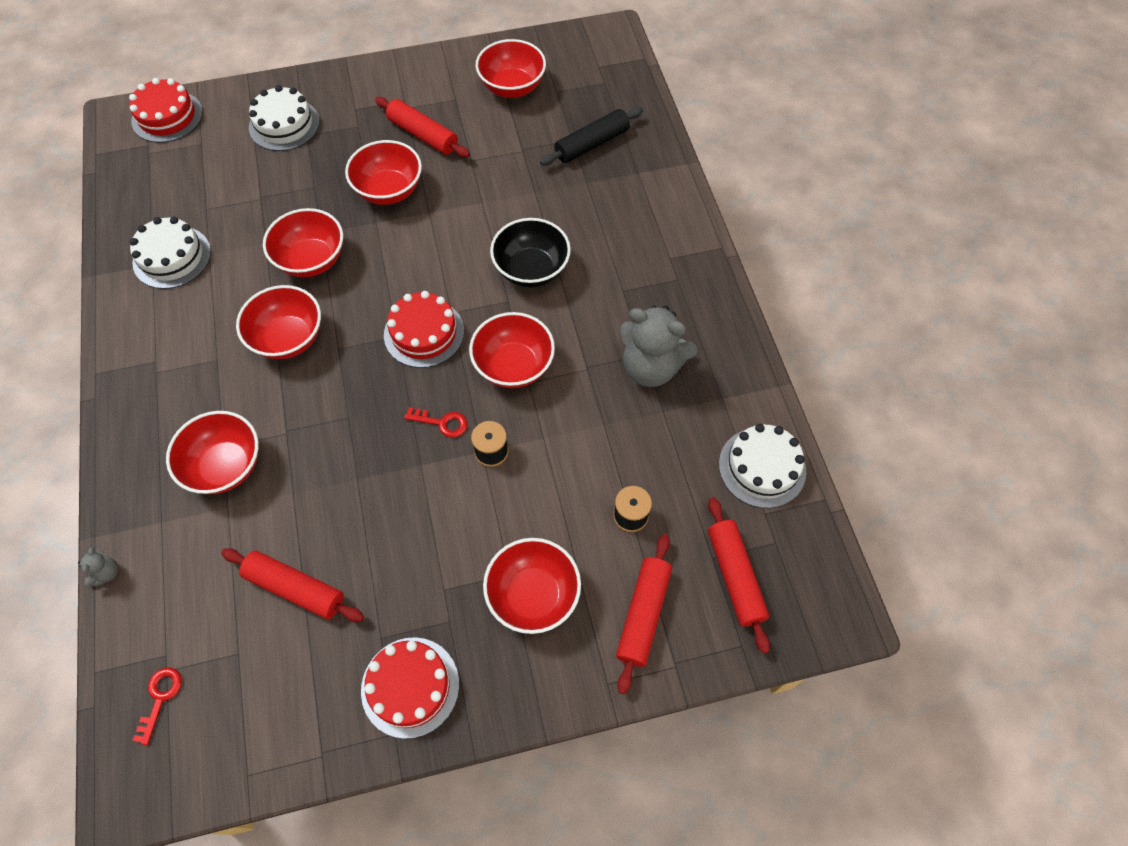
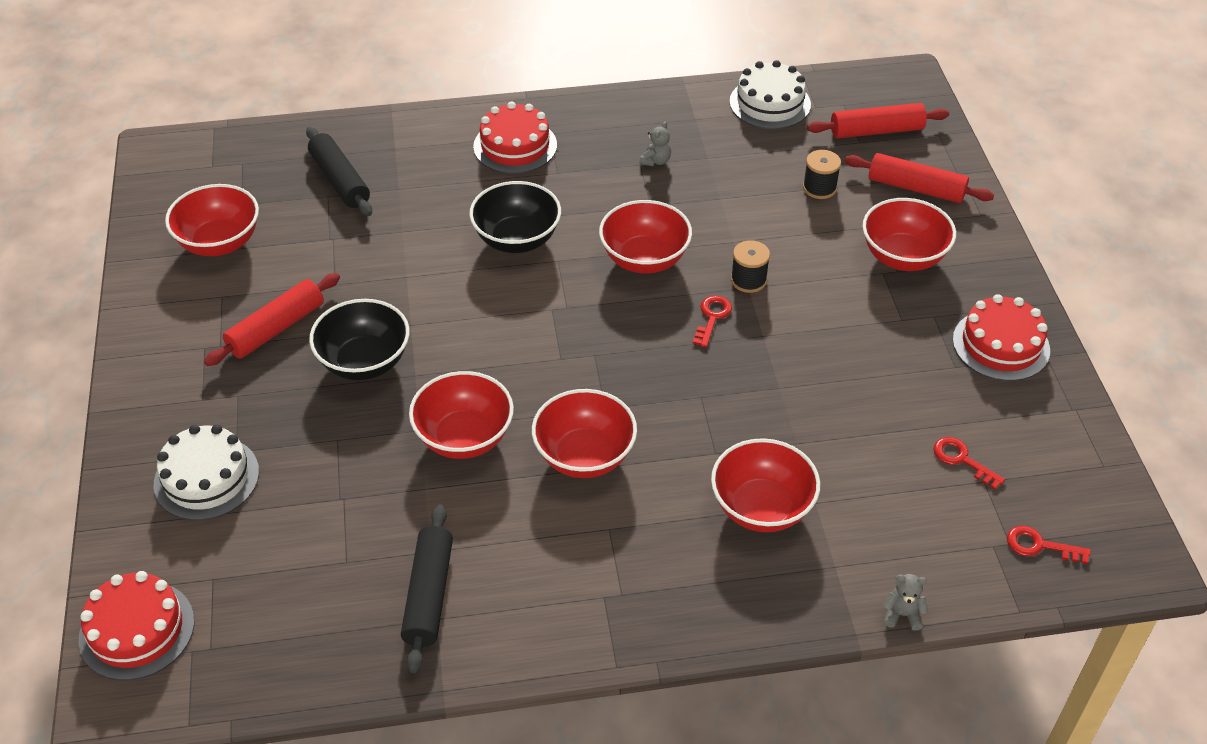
camera: 85 degrees left, 15 degrees down
white cake [130,217,211,289] -> black rolling pin [401,504,453,673]
red rolling pin [221,548,364,622] -> none
red bowl [345,140,422,205] -> black bowl [309,299,410,380]
red cake [384,291,464,368] -> red cake moved to [473,101,557,174]
grey teddy bear [620,306,697,387] -> grey teddy bear [640,122,671,166], size x0.42
none -> red key [934,437,1005,490]

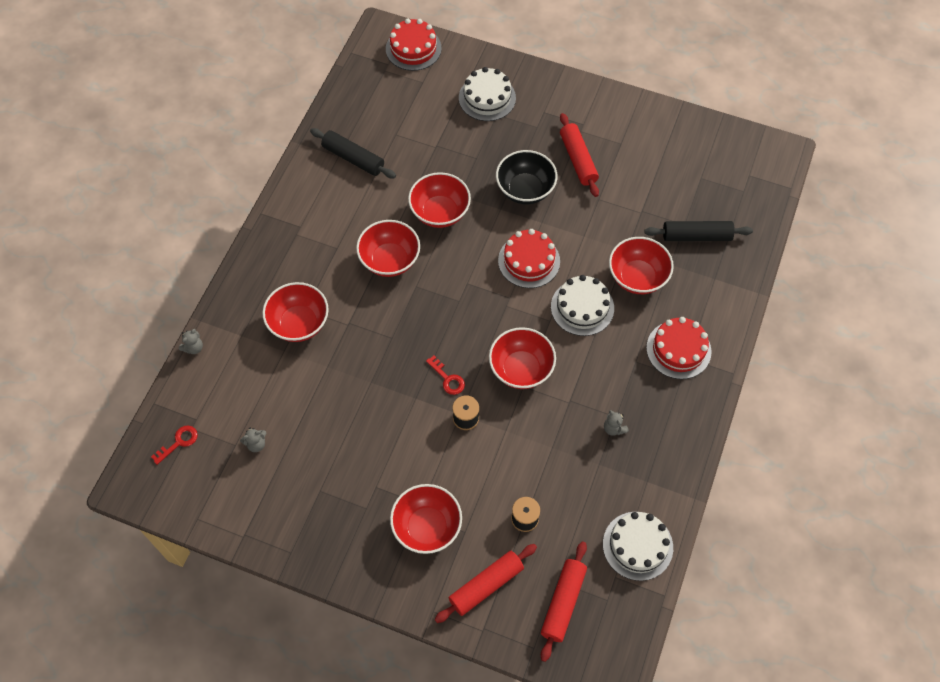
camera: 120 degrees right, 15 degrees up
red bowl [165,184,259,256] -> red bowl moved to [609,237,674,294]
black bowl [469,181,561,253] -> white cake [551,275,614,336]
red key [934,437,1005,490] -> grey teddy bear [240,428,266,452]
red cake [953,294,1050,381] -> red cake moved to [498,229,560,288]

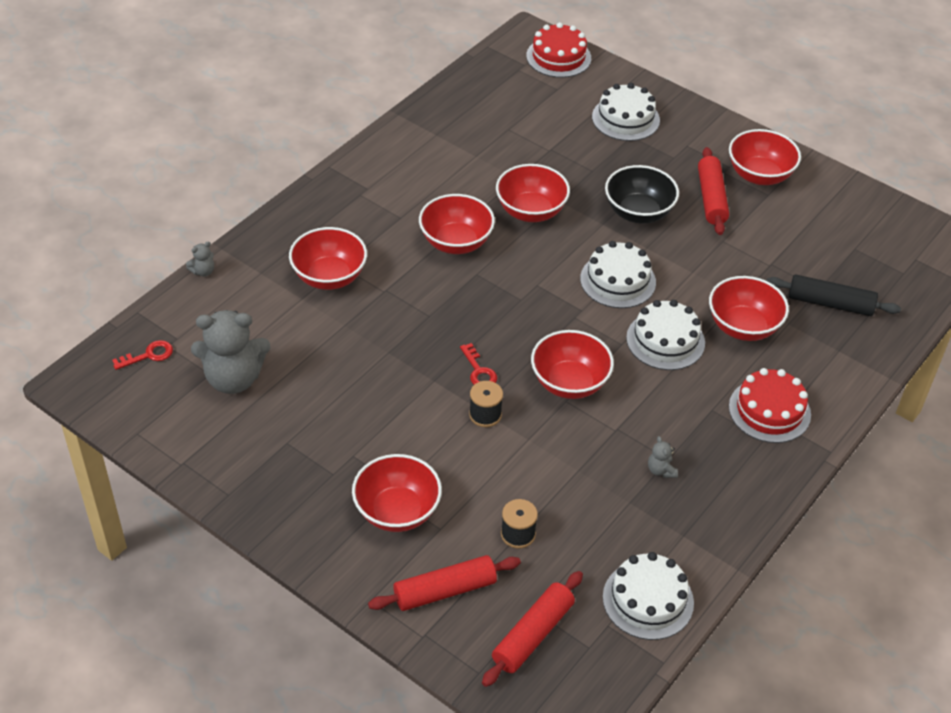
camera: 15 degrees right, 15 degrees down
grey teddy bear [240,428,266,452] -> grey teddy bear [191,310,270,394], size x2.41
black rolling pin [310,128,396,178] -> none
red cake [498,229,560,288] -> white cake [580,241,656,308]
none -> red bowl [729,129,801,185]

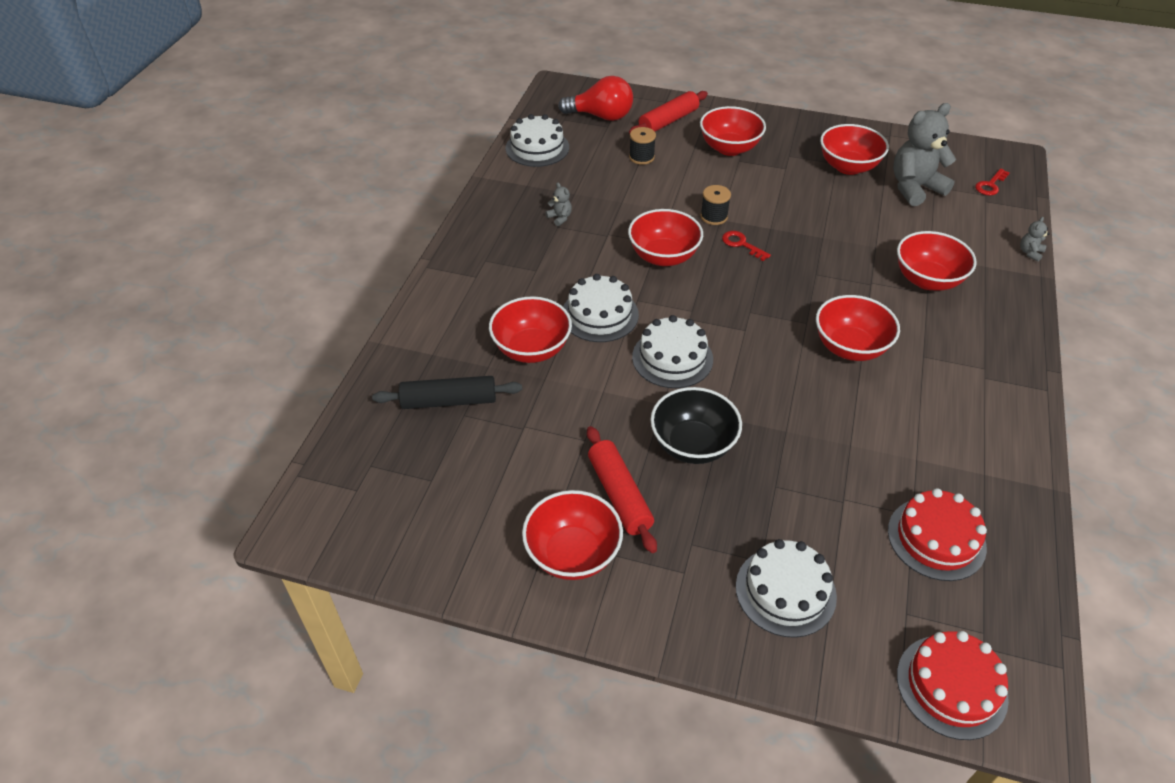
camera: 160 degrees right, 0 degrees up
red rolling pin [482,571,583,687] -> red light bulb [558,76,633,121]
red bowl [496,164,570,222] -> red bowl moved to [820,124,889,175]
red cake [729,368,811,443] -> red cake moved to [888,488,987,581]

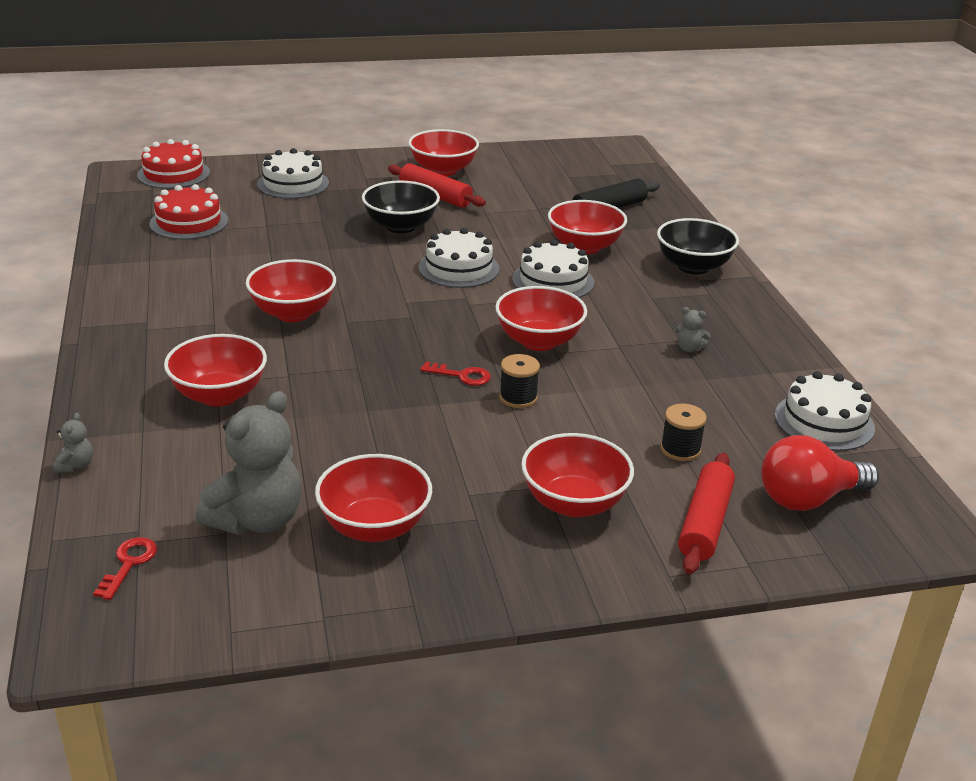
camera: 150 degrees right, 15 degrees down
none -> black bowl [657,218,739,274]

